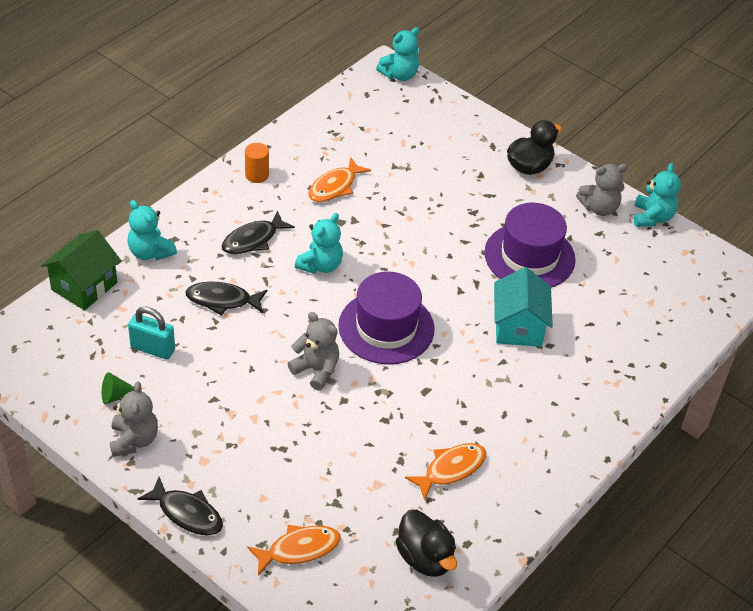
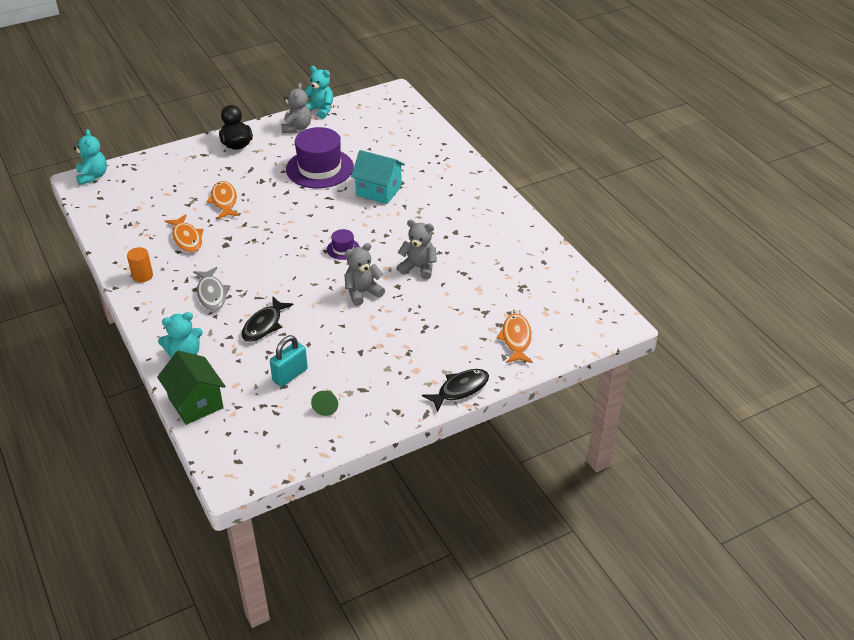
camera: 65 degrees left, 5 degrees down
grey teddy bear [110,382,158,457] -> grey teddy bear moved to [398,220,437,280]
black fish [222,210,295,254] -> grey fish [193,267,230,311]
turquoise teddy bear [295,213,343,274] -> none
purple hat [338,272,435,365] -> purple hat [327,229,360,260], size x0.45
black duck [396,510,457,577] -> none
orange fish [405,443,486,500] -> orange fish moved to [206,181,240,219]

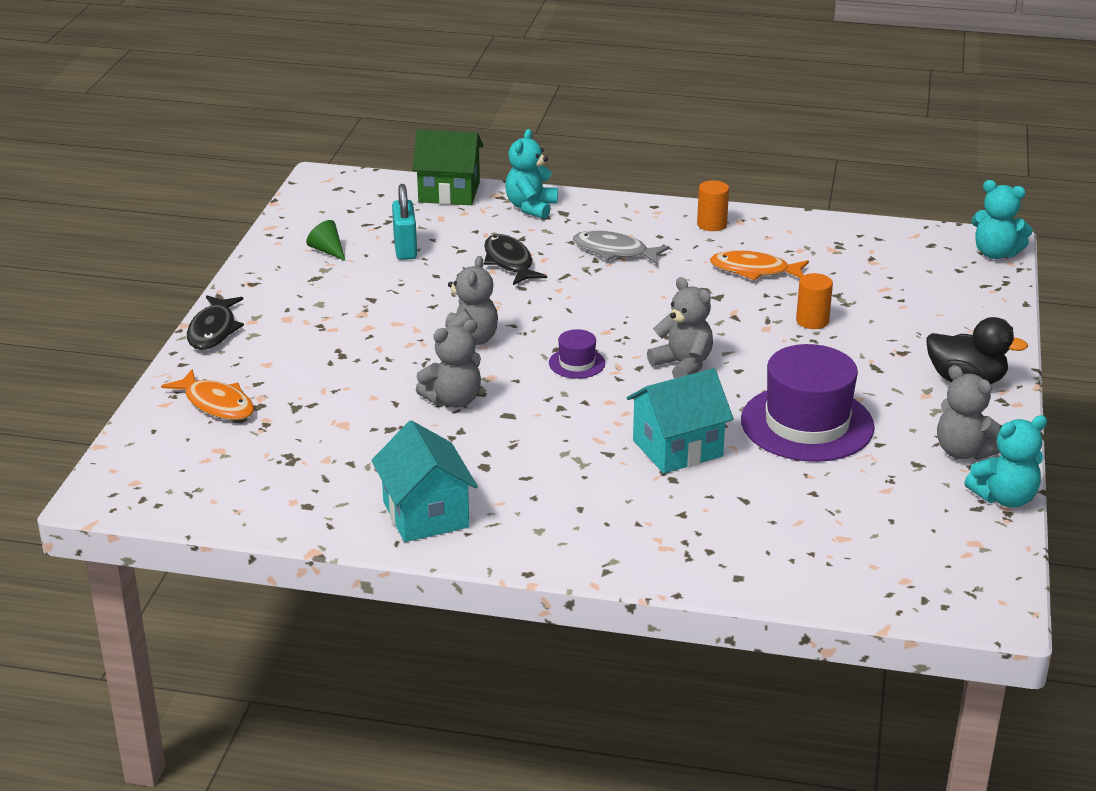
camera: 130 degrees right, 10 degrees down
orange fish [206,181,240,219] -> orange cylinder [796,273,833,329]
none -> turquoise house [371,420,478,542]
none -> grey teddy bear [647,277,713,378]

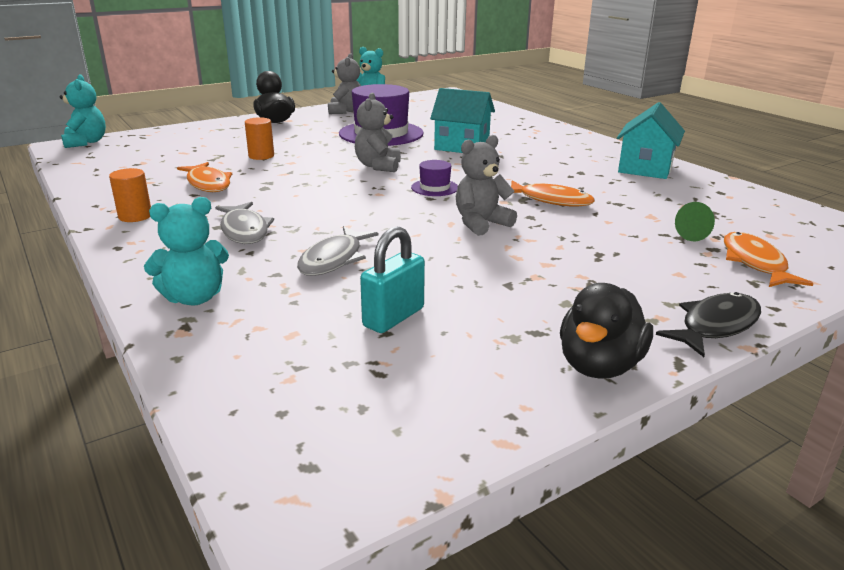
camera: 135 degrees left, 5 degrees down
green cone [306,220,346,261] -> green cone moved to [675,202,715,241]
green house [412,130,483,205] -> none
grey teddy bear [416,319,481,408] -> orange fish [511,180,595,207]
black fish [484,234,547,285] -> grey fish [297,226,378,276]
none -> black duck [560,283,653,379]

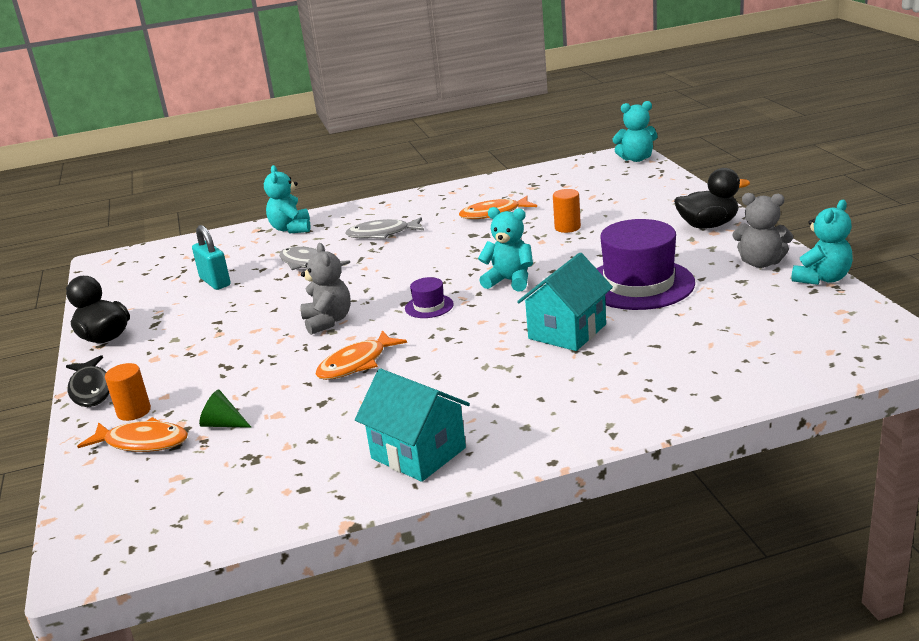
camera: 110 degrees right, 0 degrees up
orange cylinder [109,168,151,222] -> orange cylinder moved to [105,363,151,421]
grey teddy bear [355,93,401,172] -> turquoise teddy bear [478,207,533,292]

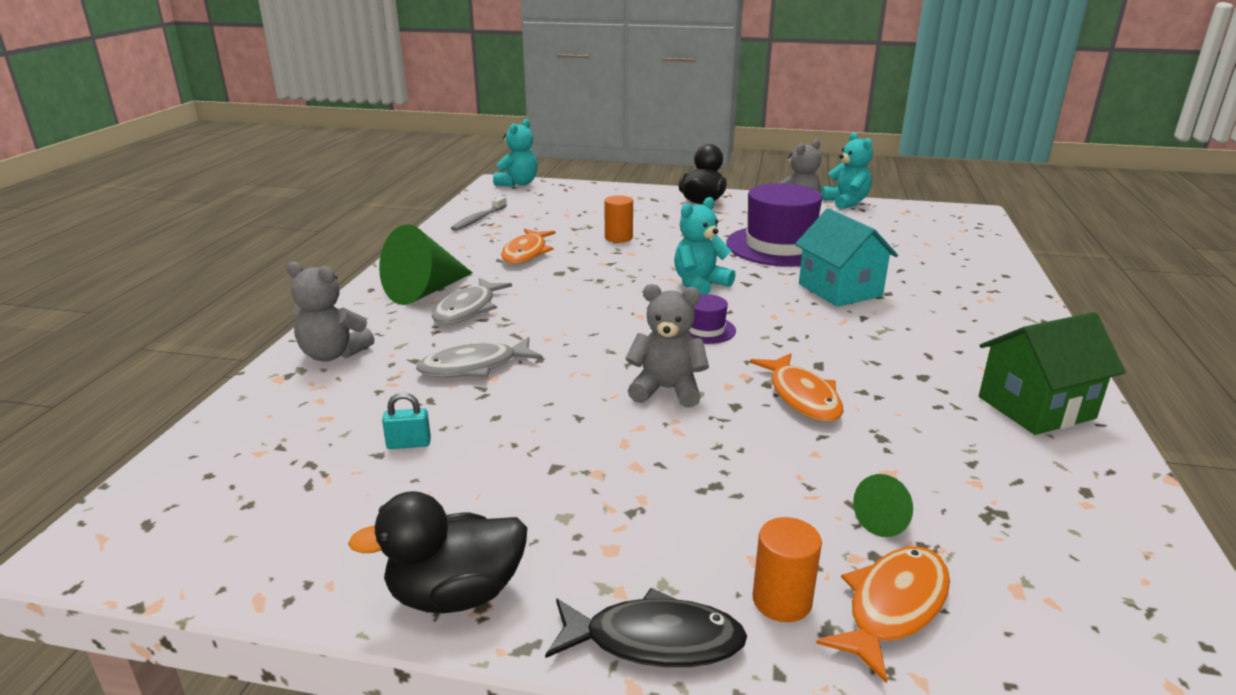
camera: 65 degrees left, 0 degrees up
turquoise padlock [192,225,231,290] -> turquoise padlock [382,392,431,449], size x0.57
turquoise teddy bear [264,165,311,233] -> grey teddy bear [287,262,374,362]
turquoise house [355,368,470,482] -> green house [979,312,1126,435]
none -> green cone [379,224,473,305]
none -> grey toothbrush [451,196,507,231]

